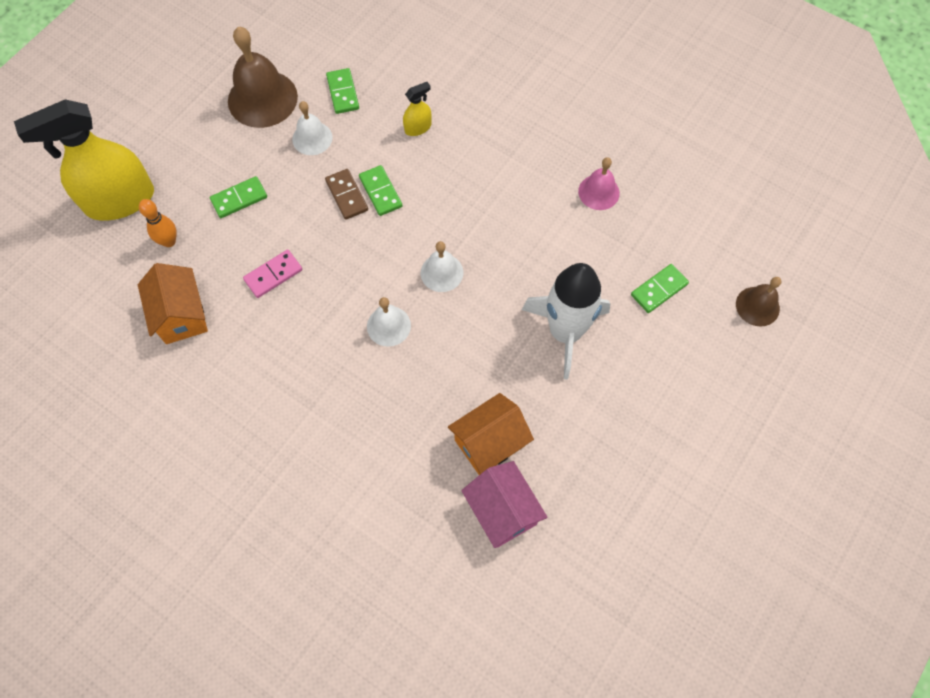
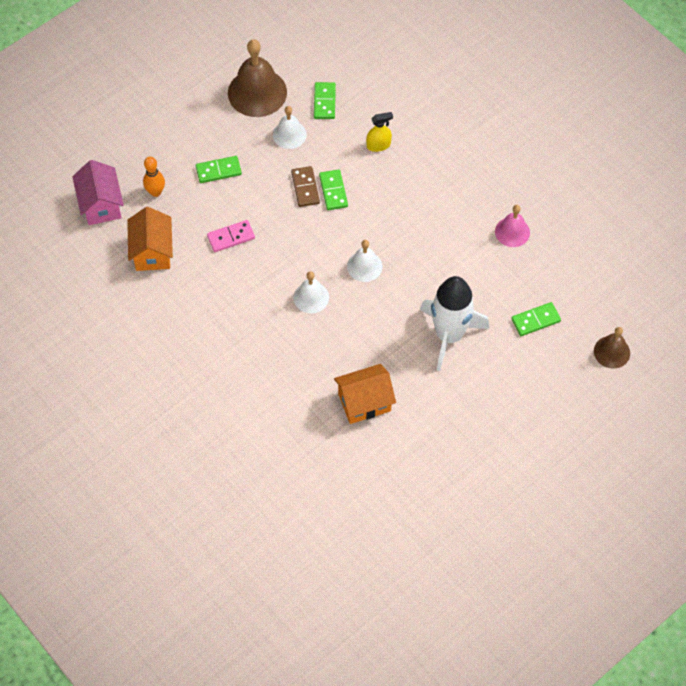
camera: 15 degrees right, 5 degrees down
yellow spray bottle [14,99,154,221] -> none
pink house [461,461,548,548] -> pink house moved to [72,160,124,225]

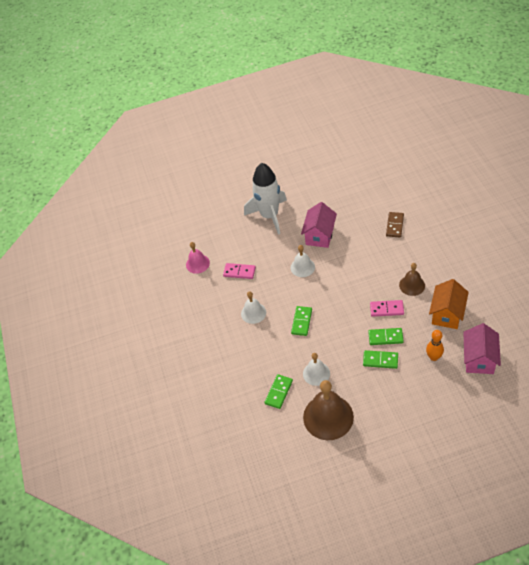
camera: 150 degrees left, 10 degrees down
brown domino [291,166,320,207] -> brown domino moved to [386,212,404,237]
white bell [293,271,329,313] -> white bell moved to [241,291,266,324]
orange house [334,364,396,424] -> none
yellow spray bottle [366,112,393,152] -> none
green domino [511,302,561,336] -> green domino moved to [368,328,404,345]
brown bell [594,327,630,369] -> brown bell moved to [399,263,425,296]
none -> pink domino [223,263,256,279]
none -> pink house [301,202,337,248]

